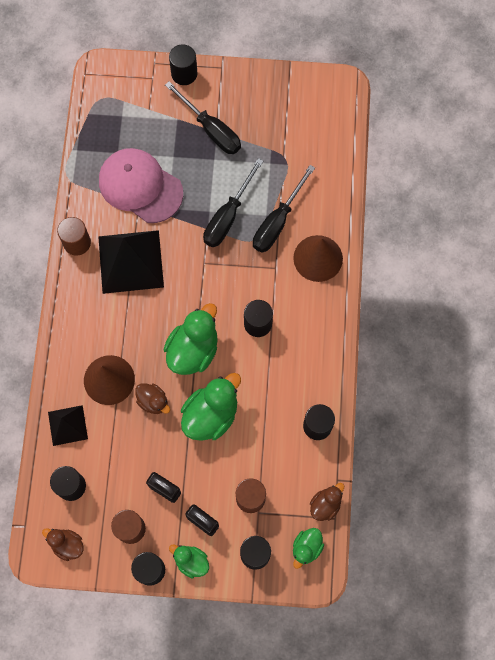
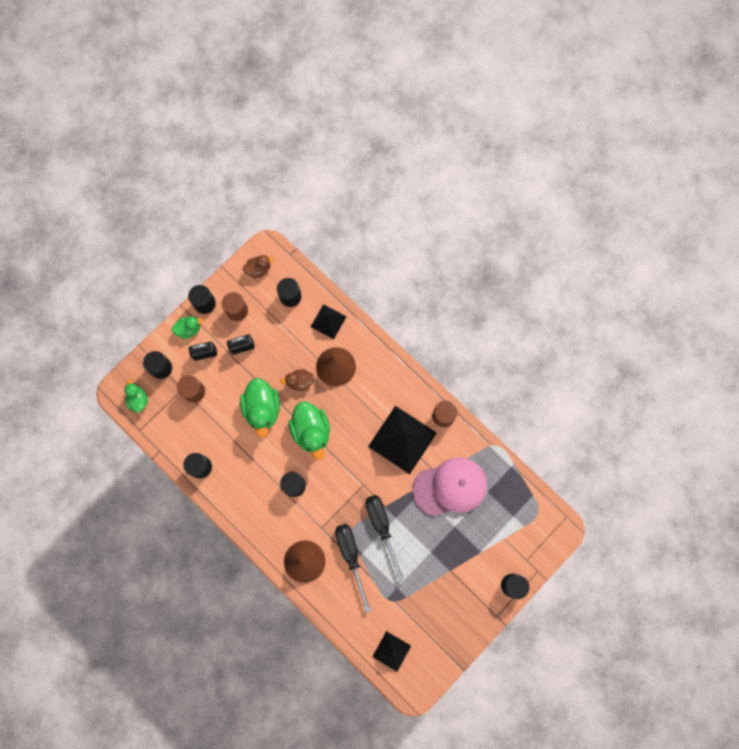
camera: 130 degrees right, 5 degrees up
black screwdriver [165,81,241,154] -> none
brown duck [310,483,344,521] -> none
none -> black pyramid [372,631,411,672]

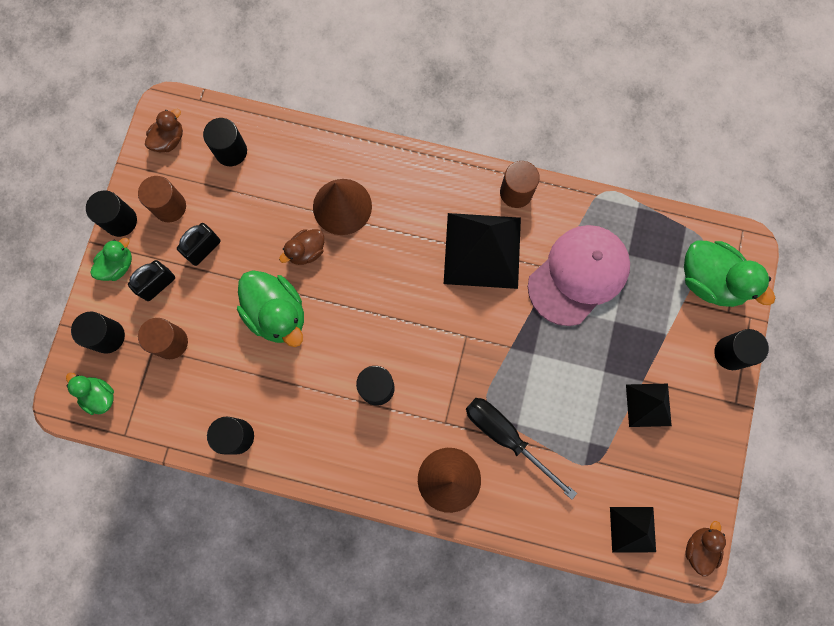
camera: 30 degrees left, 0 degrees up
green duck [289,402,330,460] -> green duck moved to [684,240,775,307]
black pyramid [311,304,347,339] -> black pyramid moved to [626,384,672,427]
black screwdriver [366,495,404,582] -> none
none -> brown duck [686,521,726,576]

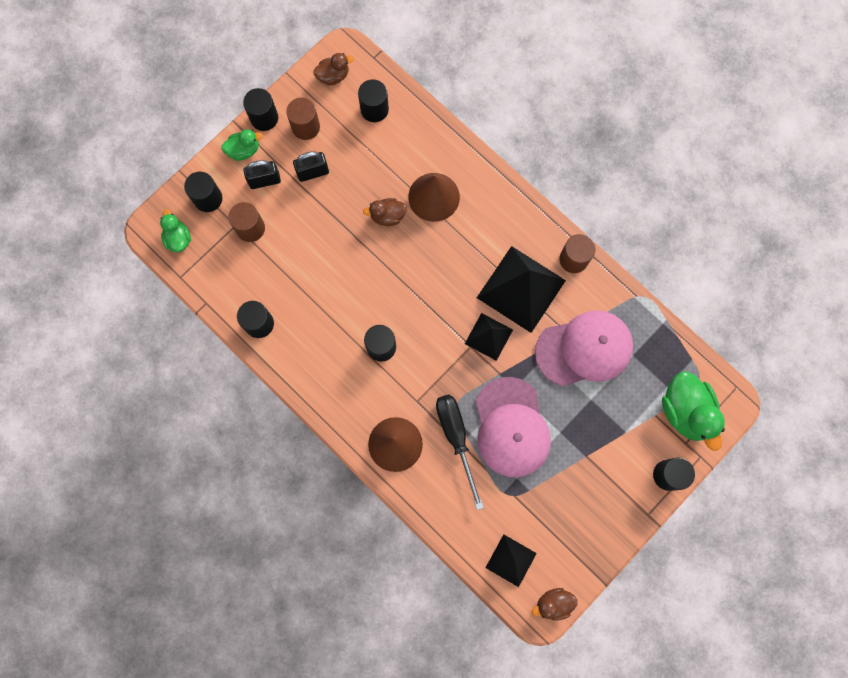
camera: 30 degrees right, 0 degrees up
green duck [237,270,304,347] -> none
black pyramid [626,384,672,427] -> black pyramid moved to [465,313,513,361]
brown duck [686,521,726,576] -> brown duck turned 150 degrees counterclockwise [532,588,578,621]
none -> pink cap [476,377,551,477]

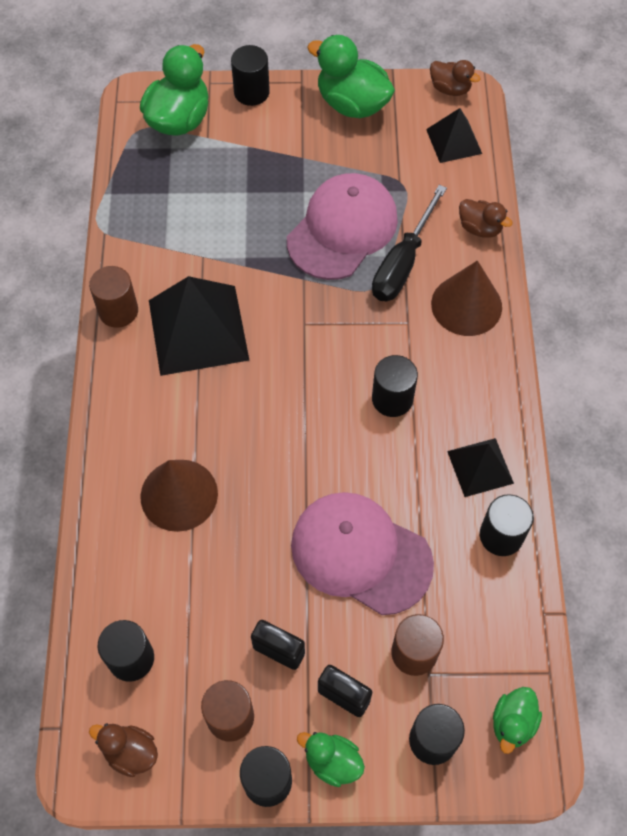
camera: 135 degrees left, 15 degrees down
brown duck [363,198,407,226] -> brown duck moved to [459,199,513,238]
black pyramid [465,313,513,361] -> black pyramid moved to [447,438,514,497]
pink cap [535,310,633,386] -> pink cap moved to [291,492,434,615]
none -> green duck [307,35,395,118]

